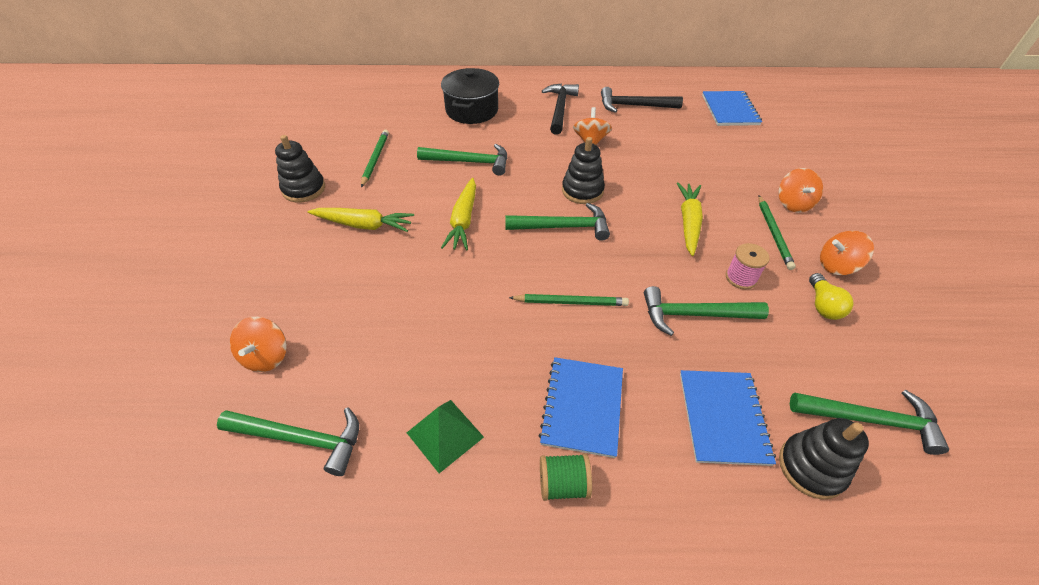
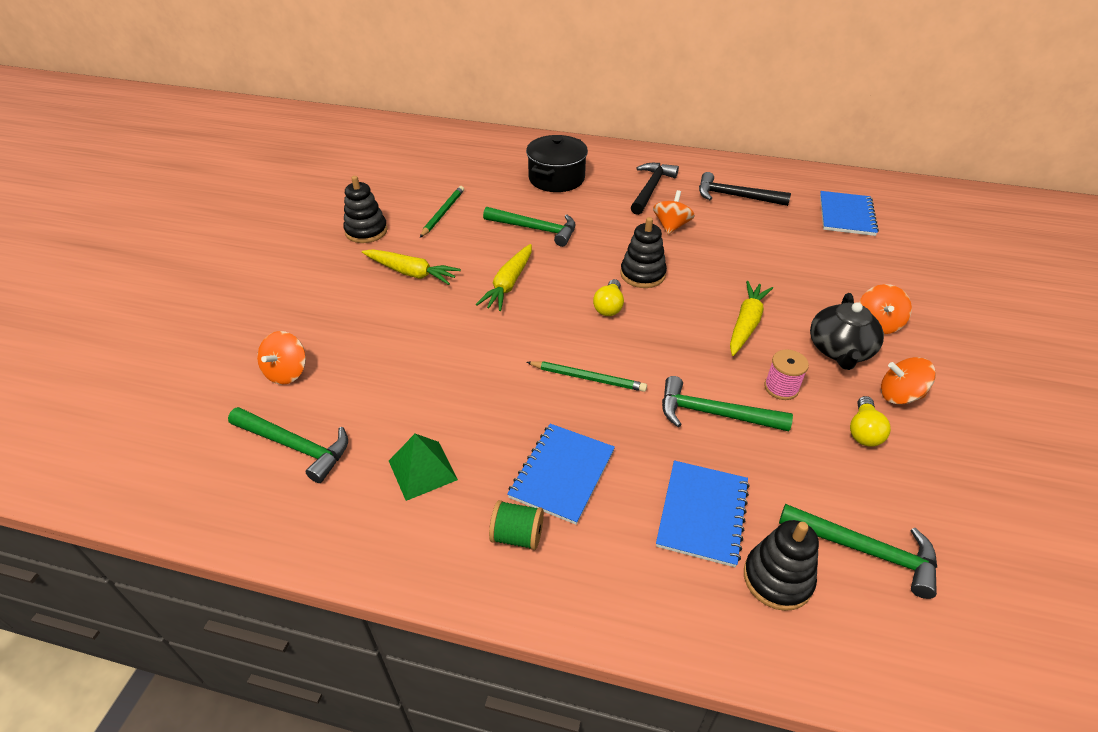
camera: 15 degrees right, 5 degrees down
green hammer [505,203,610,241] -> yellow light bulb [593,279,624,316]
green pencil [758,195,796,270] -> black teapot [810,293,884,370]

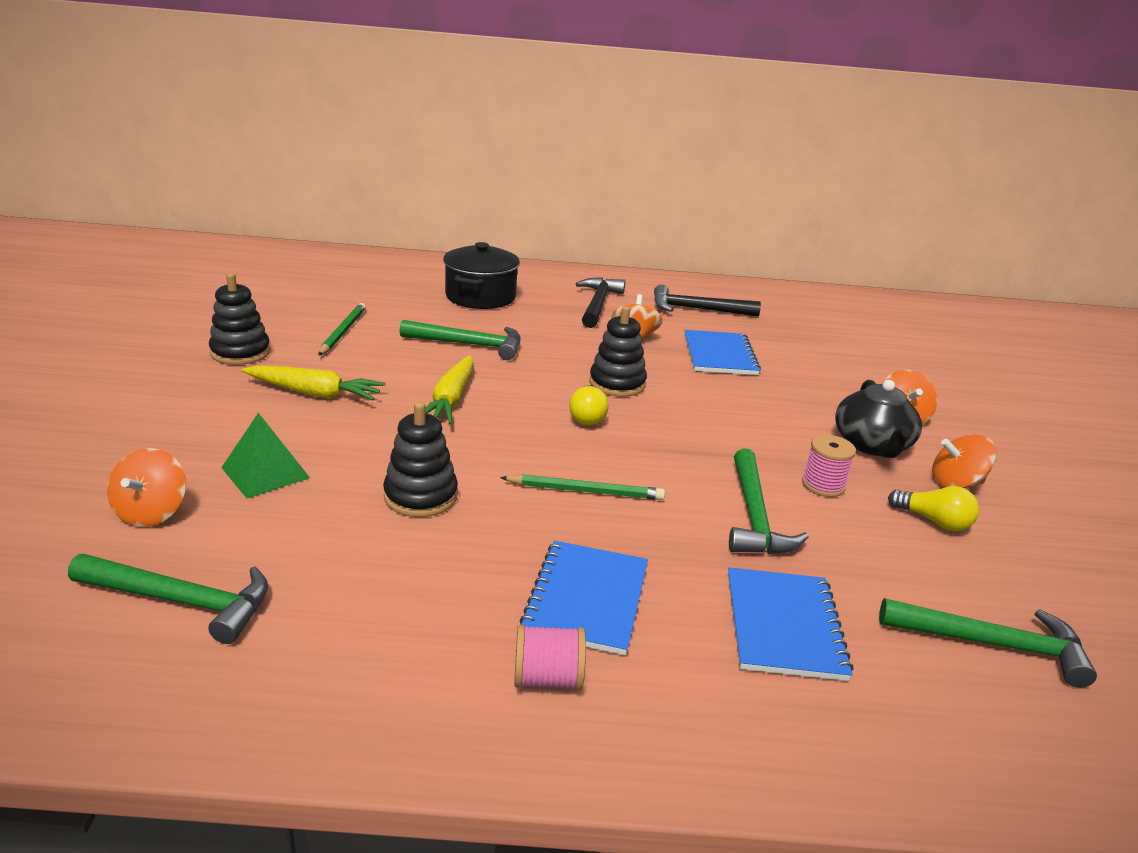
camera: 15 degrees left, 15 degrees down
green pyramid [389,434,458,501] -> green pyramid moved to [221,413,310,498]
green spool [489,500,544,550] -> pink spool [514,625,586,690]
green hammer [662,376,793,431] -> green hammer turned 90 degrees counterclockwise [729,448,809,554]
yellow carrot [730,281,773,356] -> none
black stacking toy [744,520,819,611] -> black stacking toy moved to [383,402,458,517]
blue notebook [820,191,879,236] -> blue notebook moved to [684,330,761,375]
yellow light bulb [850,396,891,447] -> yellow light bulb turned 60 degrees counterclockwise [888,486,979,531]

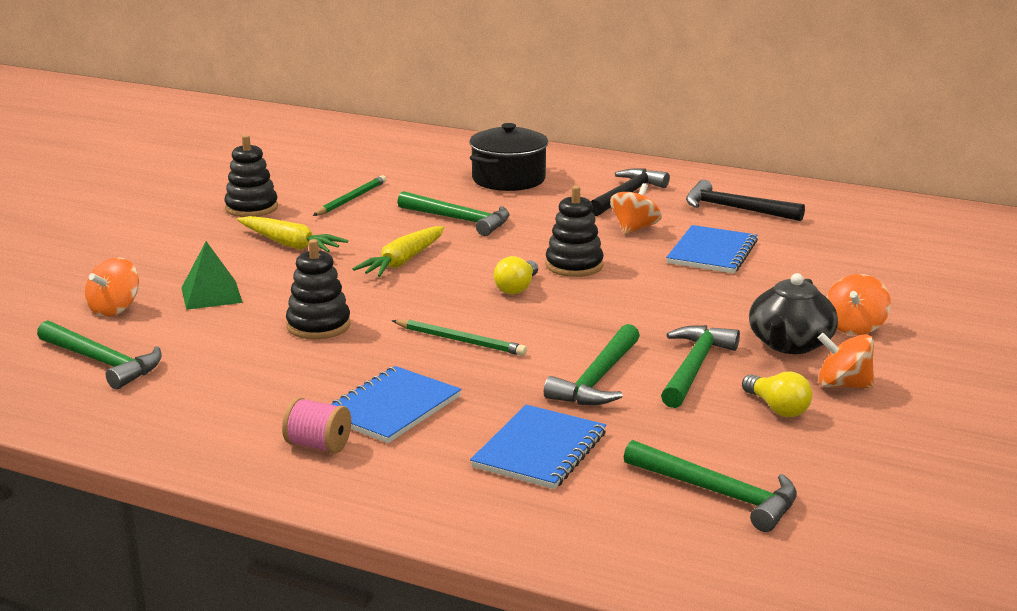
camera: 25 degrees right, 5 degrees down
pink spool [802,435,856,497] -> green hammer [661,325,740,408]

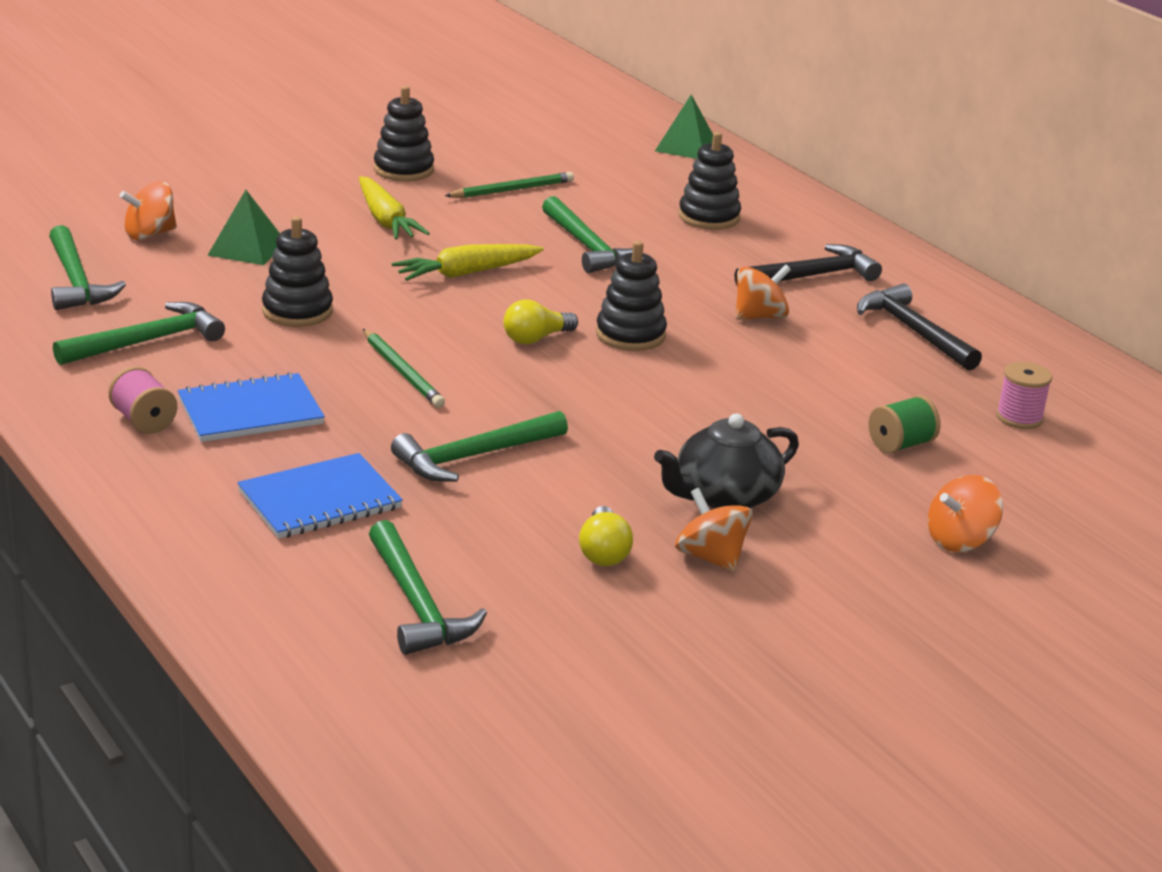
camera: 30 degrees right, 5 degrees up
black pot [469,123,548,191] -> black stacking toy [679,132,741,230]
green hammer [661,325,740,408] -> green hammer moved to [53,302,225,365]
blue notebook [666,225,758,273] -> none
orange spinning top [826,274,891,335] -> orange spinning top moved to [928,475,1003,552]
none -> green pyramid [655,95,713,159]
none -> green spool [868,395,941,454]
none -> pink spool [996,362,1052,429]

